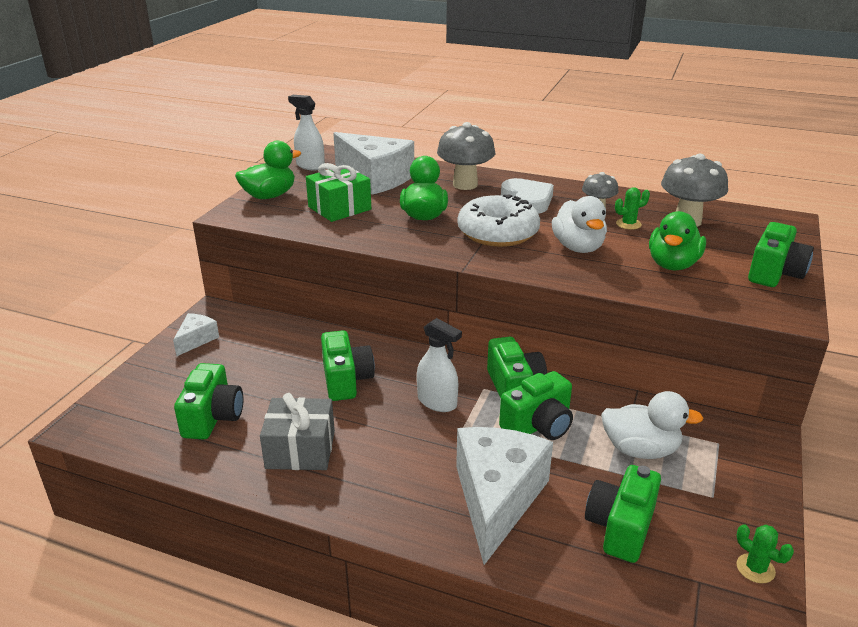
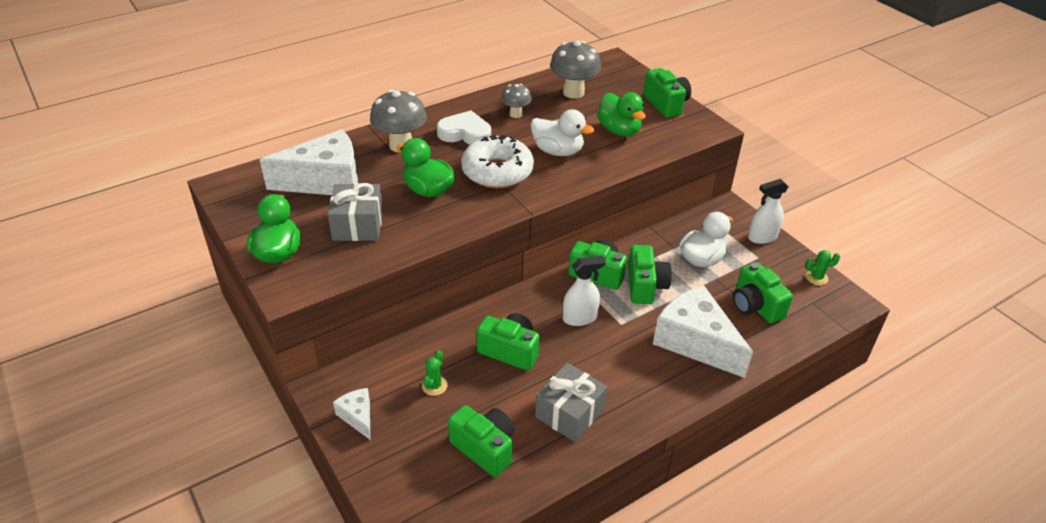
camera: 55 degrees left, 10 degrees up
white spray bottle [288,95,325,170] -> white spray bottle moved to [748,179,788,244]
green gift [306,163,371,222] -> grey gift [328,183,383,241]
green cactus [615,187,650,230] -> green cactus moved to [422,350,447,396]

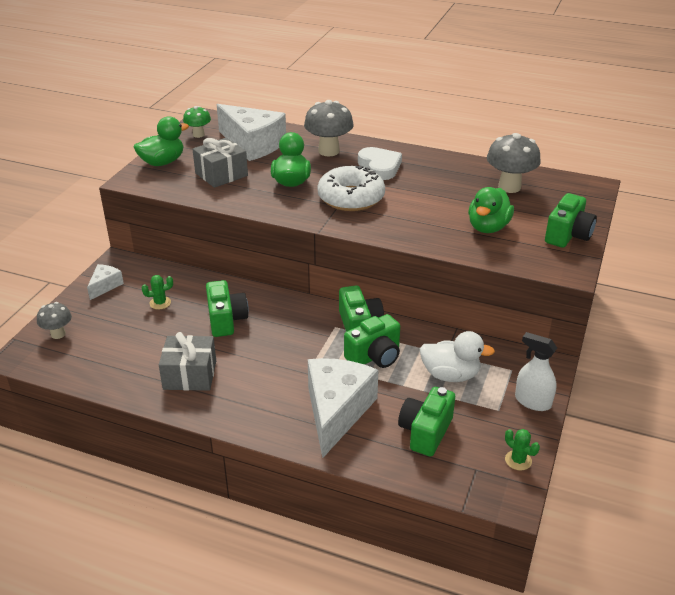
camera: 55 degrees right, 5 degrees down
green camera [448,405,514,477] -> none
grey mushroom [501,84,532,118] -> grey mushroom moved to [37,302,72,339]
white duck [530,109,594,156] -> none
white spray bottle [563,256,606,326] -> none
none -> green mushroom [183,106,211,138]

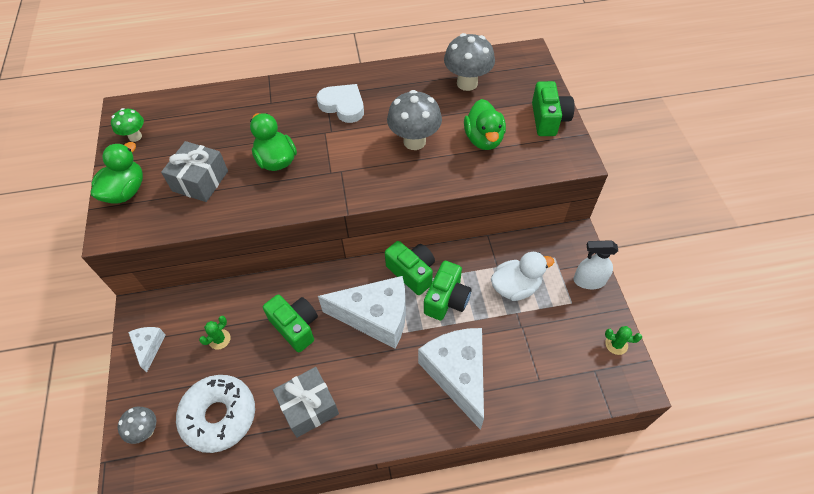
camera: 30 degrees left, 20 degrees up
white cheese [217,104,286,161] -> white cheese moved to [318,276,406,349]
grey mushroom [304,100,354,156] -> grey mushroom moved to [387,90,442,150]
white donut [318,166,385,211] -> white donut moved to [176,375,255,453]
green camera [398,387,455,457] -> none

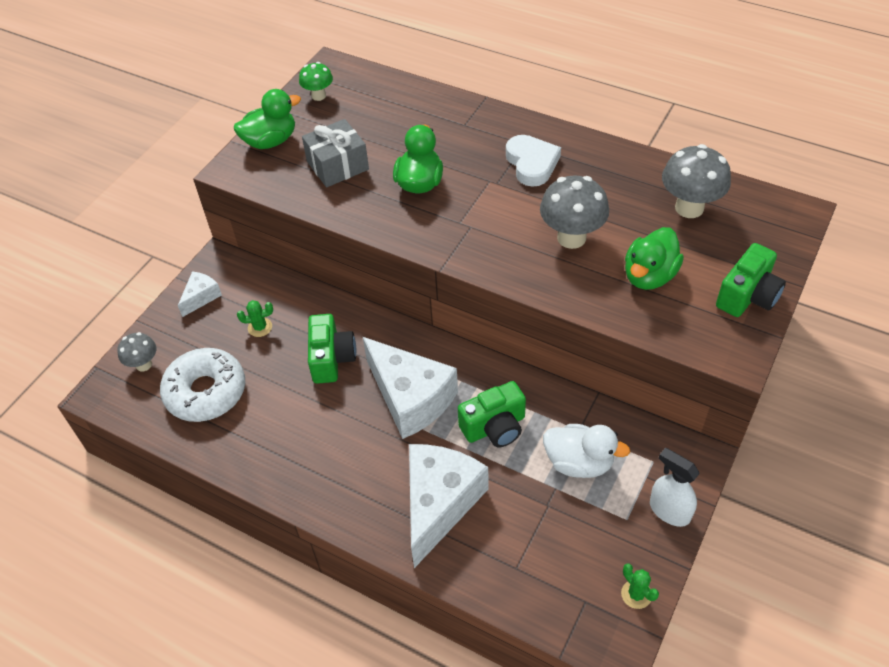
camera: 40 degrees right, 5 degrees down
grey gift [273,367,339,438] -> none
green camera [385,241,435,295] -> none

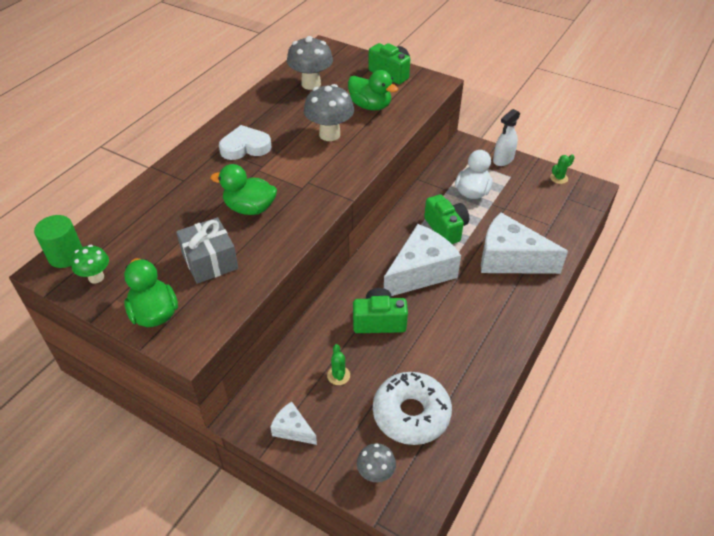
camera: 90 degrees left, 5 degrees down
none -> green cylinder [34,215,82,268]

